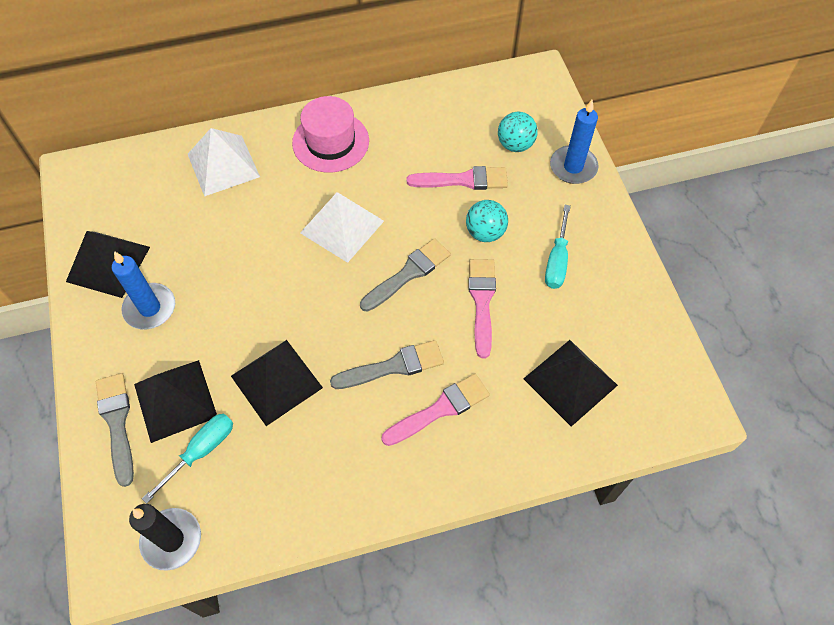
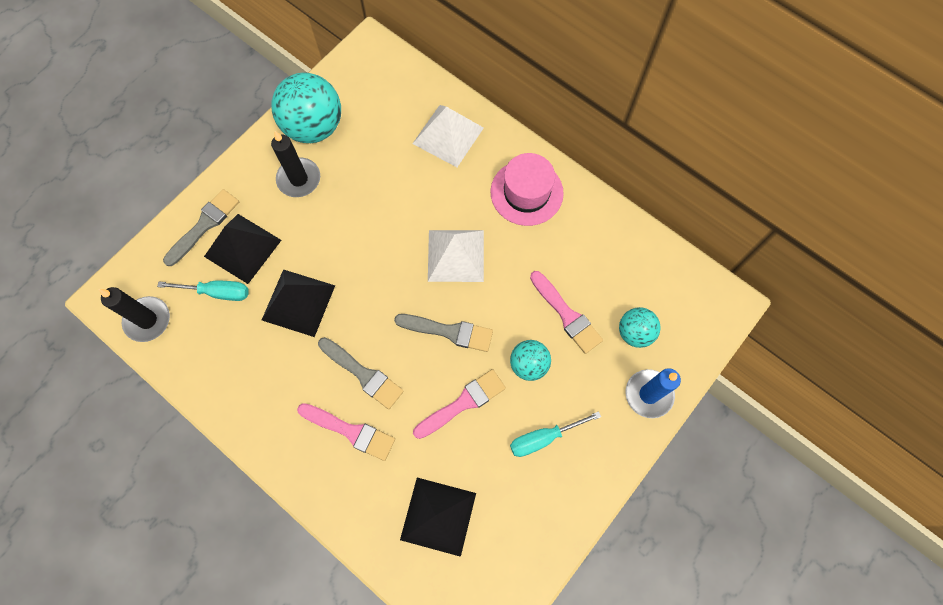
camera: 55 degrees right, 10 degrees up
black pyramid [66,231,150,298] -> turquoise ball [271,72,341,143]
blue candle [112,251,175,329] -> black candle [271,131,320,197]

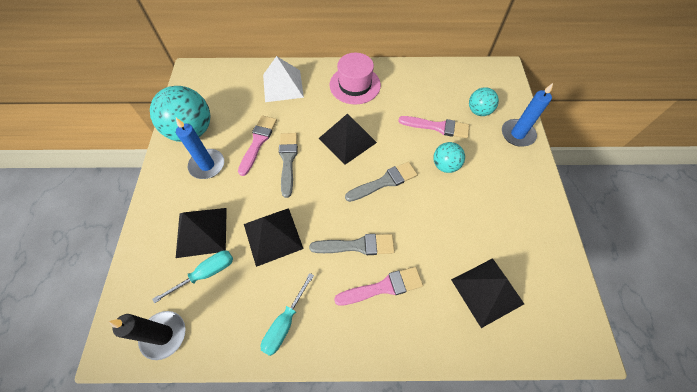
camera: 40 degrees left, 10 degrees down
grey brush [163,189,239,266] -> grey brush moved to [279,133,298,198]
black candle [271,131,320,197] -> blue candle [176,118,224,179]
pink brush [413,369,506,439] -> pink brush moved to [238,115,277,176]
white pyramid [428,230,484,282] -> black pyramid [319,113,377,165]
turquoise screwdriver [510,411,601,457] -> turquoise screwdriver moved to [261,273,314,356]

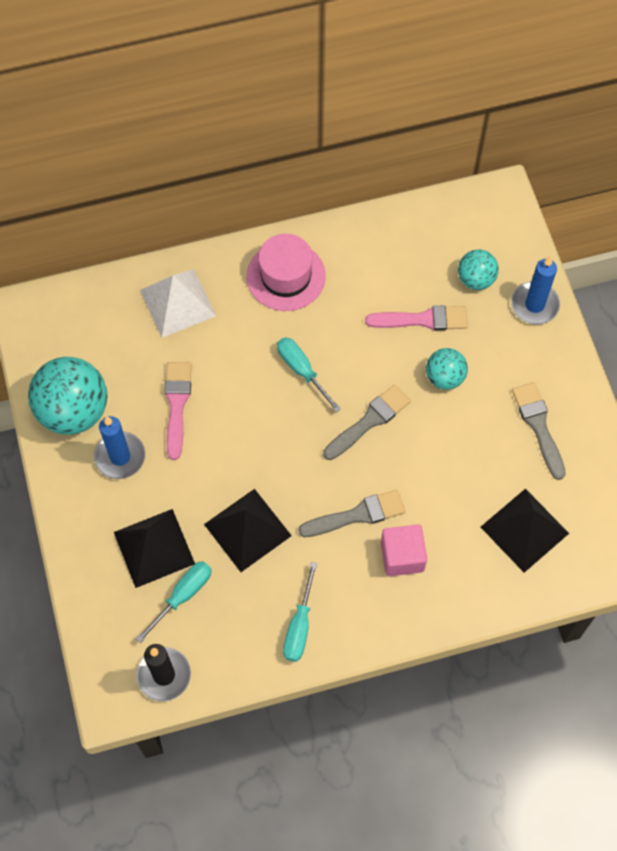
camera: 15 degrees left, 5 degrees up
grey brush [279,133,298,198] -> grey brush moved to [512,382,566,480]
black pyramid [319,113,377,165] -> turquoise screwdriver [277,337,341,413]
pink brush [334,267,423,306] -> pink cube [381,524,427,576]

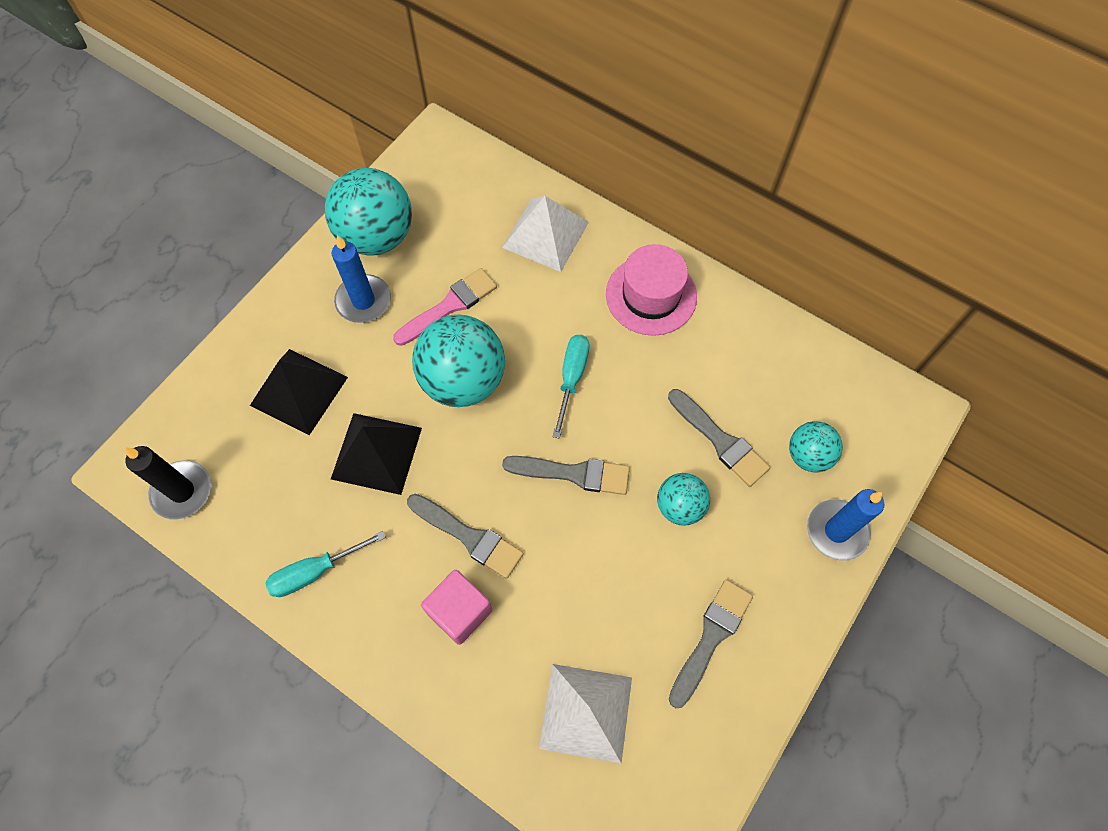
camera: 50 degrees right, 0 degrees up
turquoise screwdriver [136,561,211,643] -> none
pink brush [365,305,468,331] -> grey brush [668,389,770,487]
black pyramid [481,489,569,573] -> white pyramid [539,664,632,764]
none -> turquoise ball [412,315,505,407]

